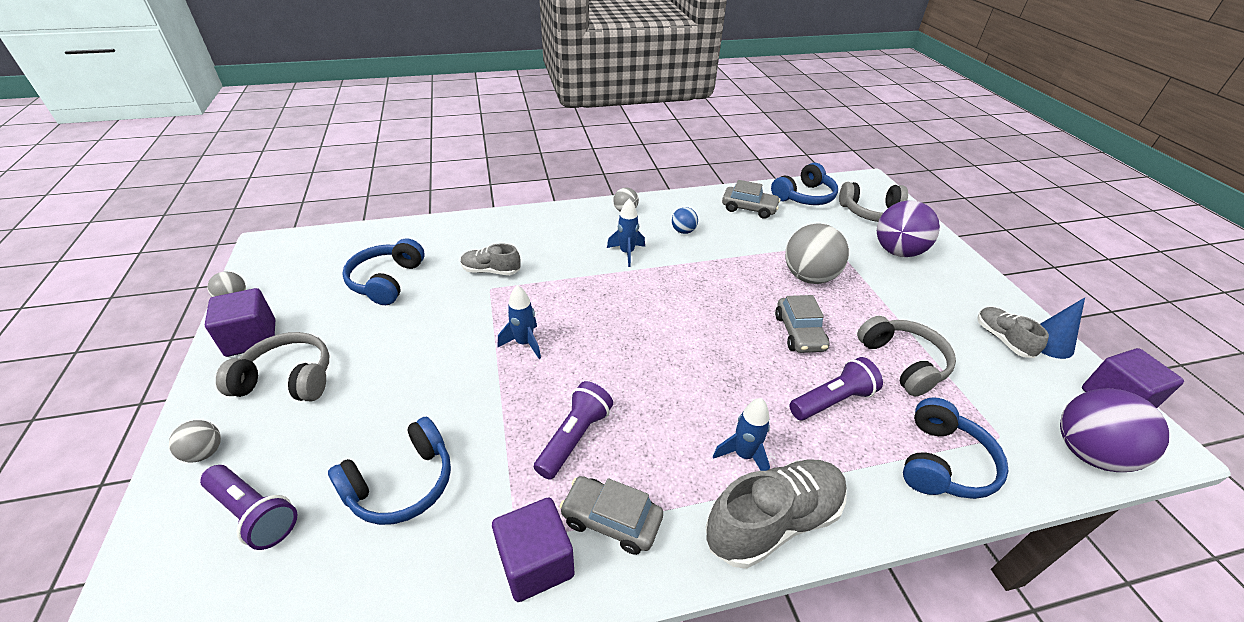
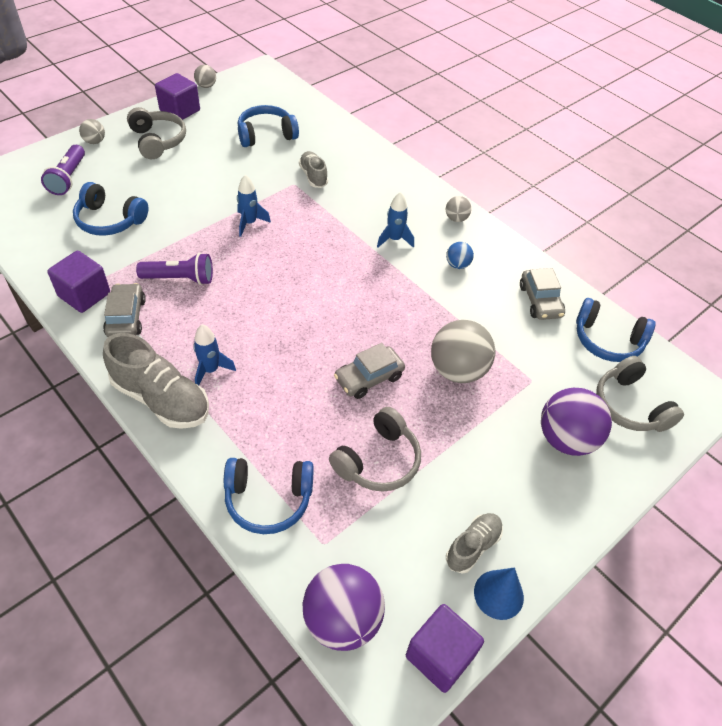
camera: 60 degrees right, 10 degrees up
purple flashlight [789,357,883,420] -> none

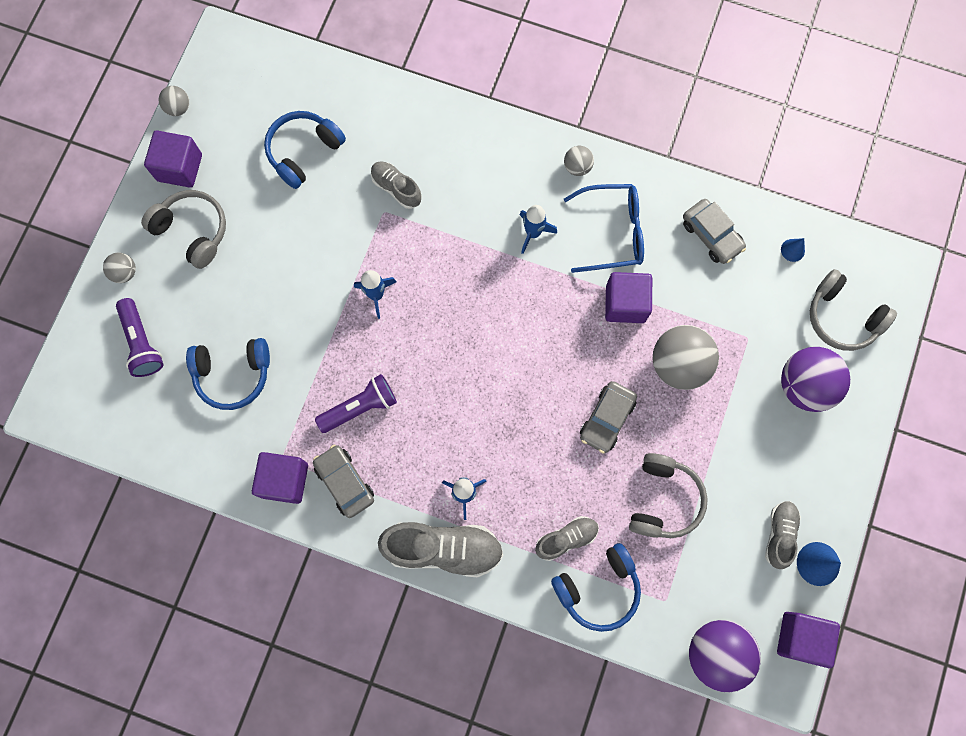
camera: 25 degrees left, 25 degrees up
blue ball [446,242,474,269] -> blue glasses [564,184,644,273]
blue headphones [576,298,655,362] -> blue cone [781,238,805,262]
none -> grey shoe [535,516,599,561]
none -> purple cube [605,272,652,323]

